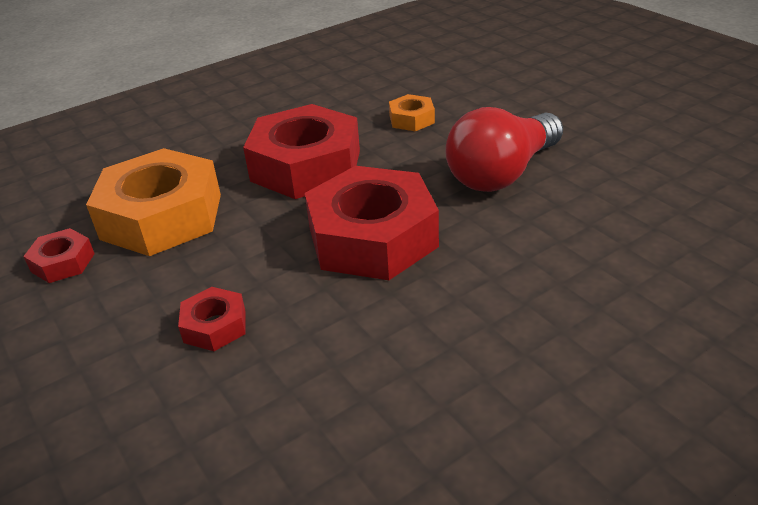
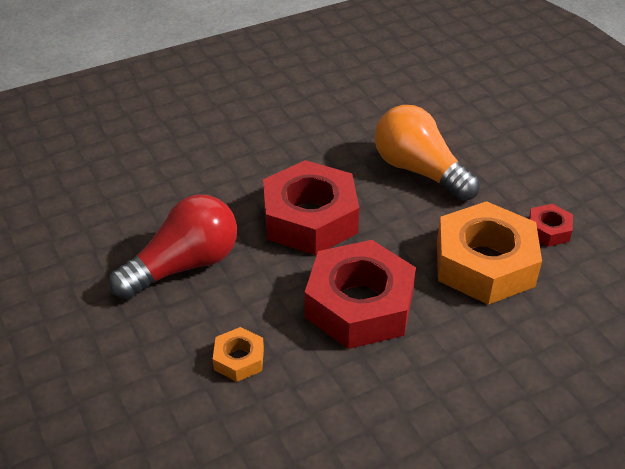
camera: 175 degrees left, 5 degrees up
red nut [178,287,245,351] -> orange light bulb [375,105,480,201]

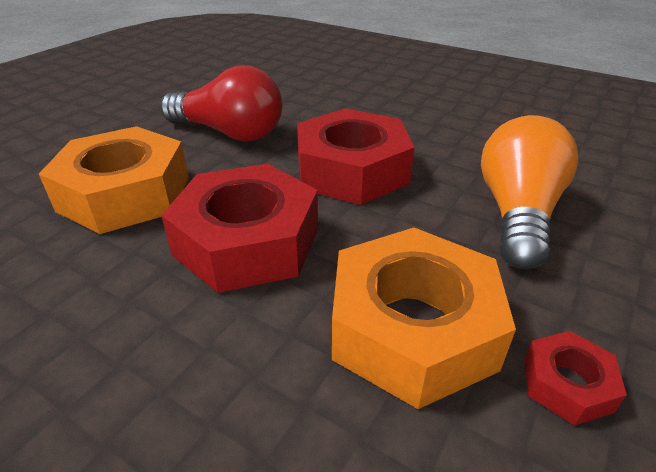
camera: 60 degrees right, 5 degrees down
orange nut [213,327,264,382] -> orange nut [39,126,189,234], size x2.21

